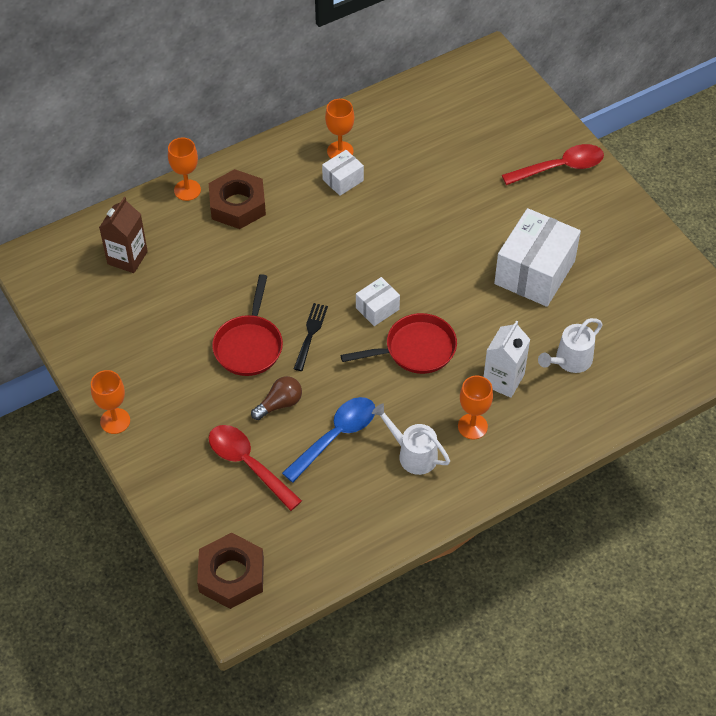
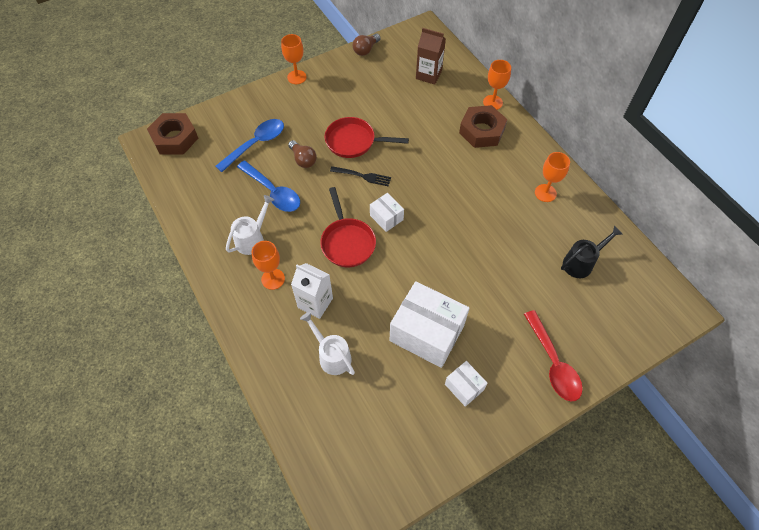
camera: 90 degrees right, 5 degrees up
red spoon [209,425,302,511] -> blue spoon [215,119,284,172]
white box [322,150,364,196] -> white box moved to [445,361,488,407]
none -> brown light bulb [353,33,381,56]
none -> black watering can [561,226,622,278]

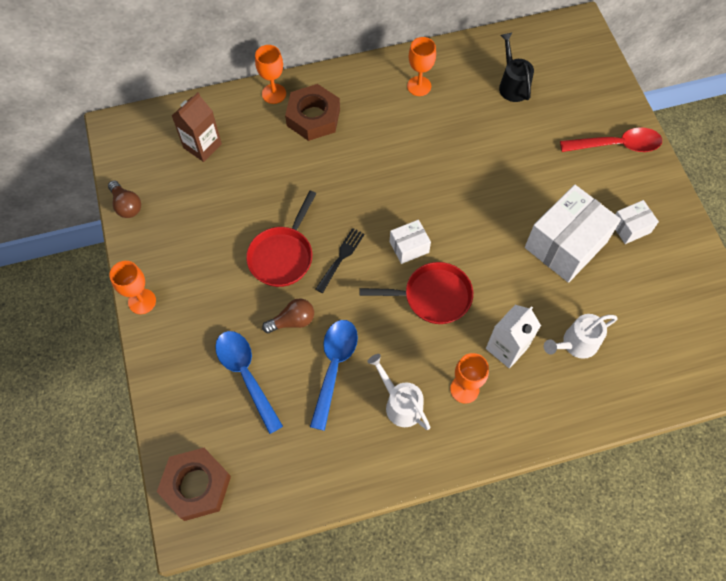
camera: 75 degrees left, 5 degrees up
blue spoon [237,161,300,212] -> blue spoon turned 45 degrees counterclockwise [310,320,358,431]

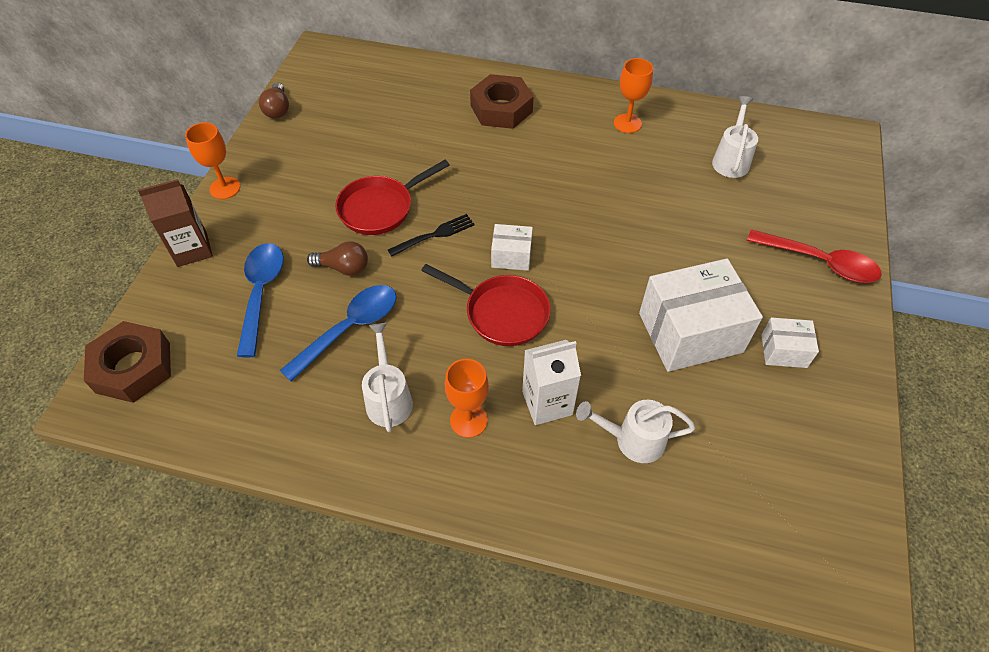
camera: 30 degrees right, 10 degrees down
brown carton [172,92,222,162] -> brown carton moved to [138,179,213,267]
orange goblet [255,45,286,104] -> none
black watering can [499,33,534,102] -> white watering can [712,96,758,178]

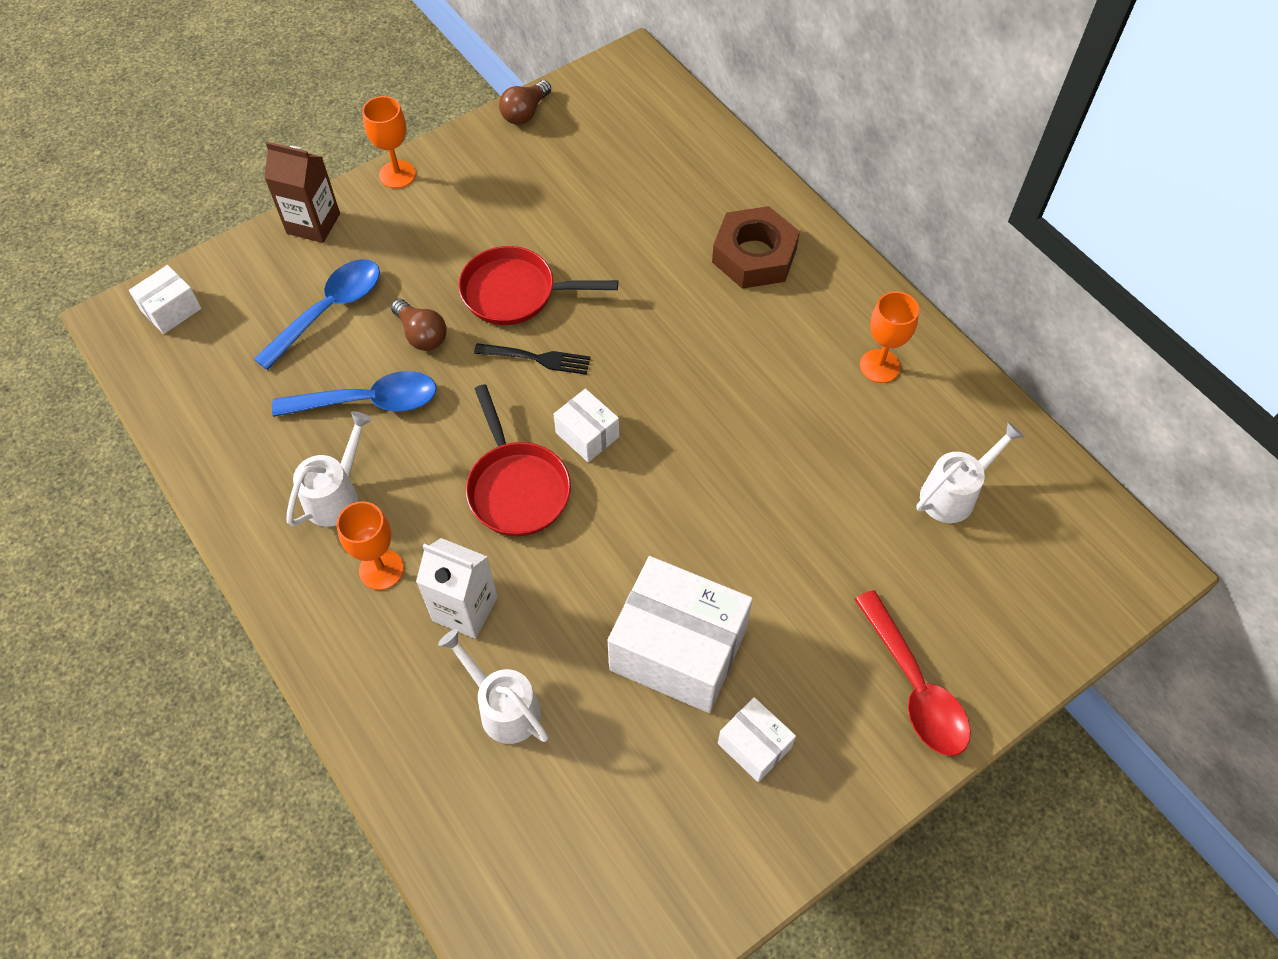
camera: 40 degrees right, 5 degrees up
brown nut [84,321,171,403] -> white box [129,265,202,334]

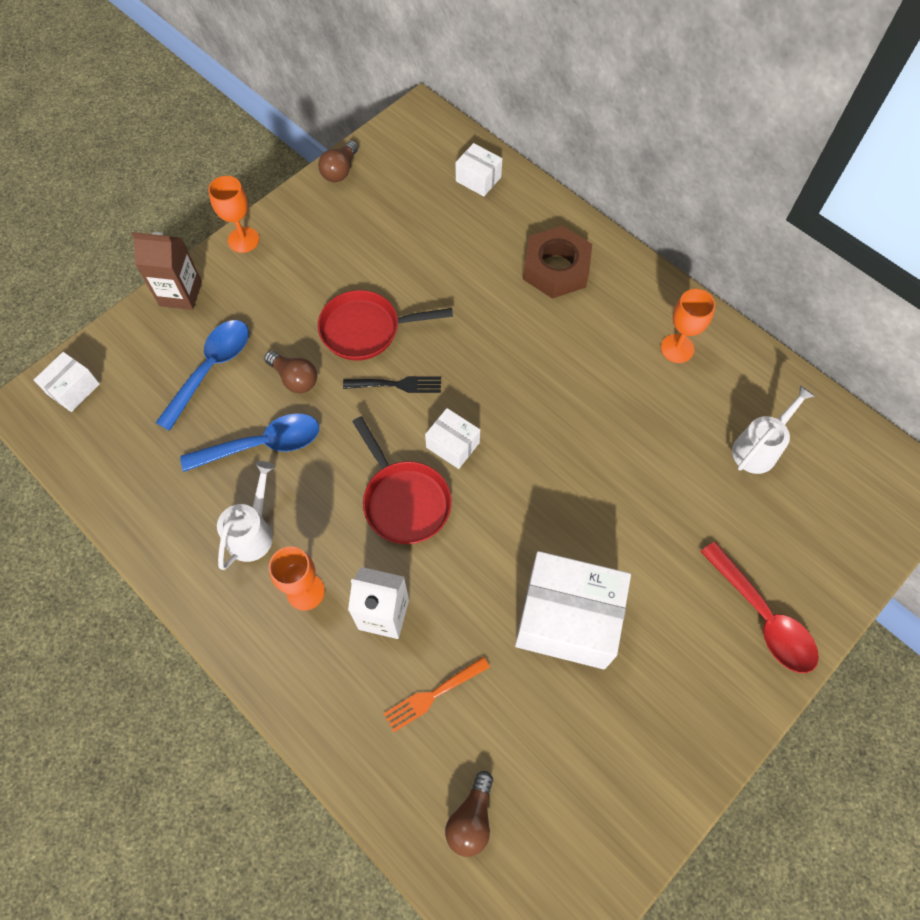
camera: 10 degrees left, 5 degrees up
white watering can [438,629,548,744] -> orange fork [383,656,490,732]
white box [718,697,796,782] -> white box moved to [456,143,502,197]
none -> brown light bulb [445,771,493,857]

